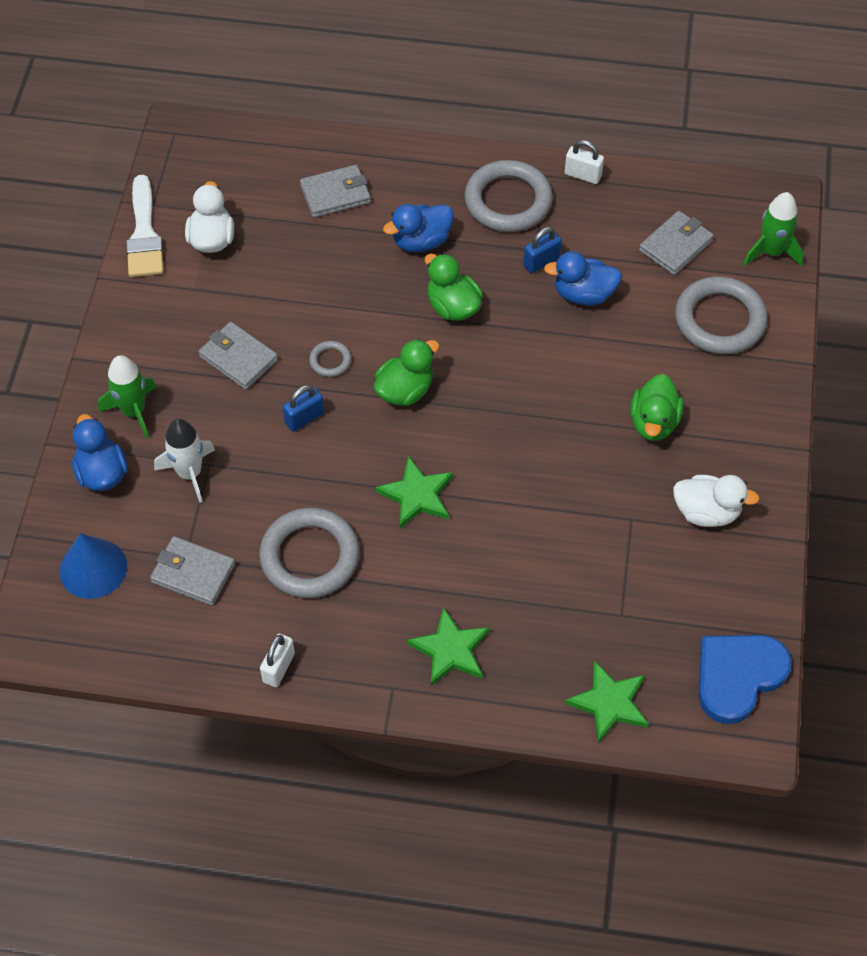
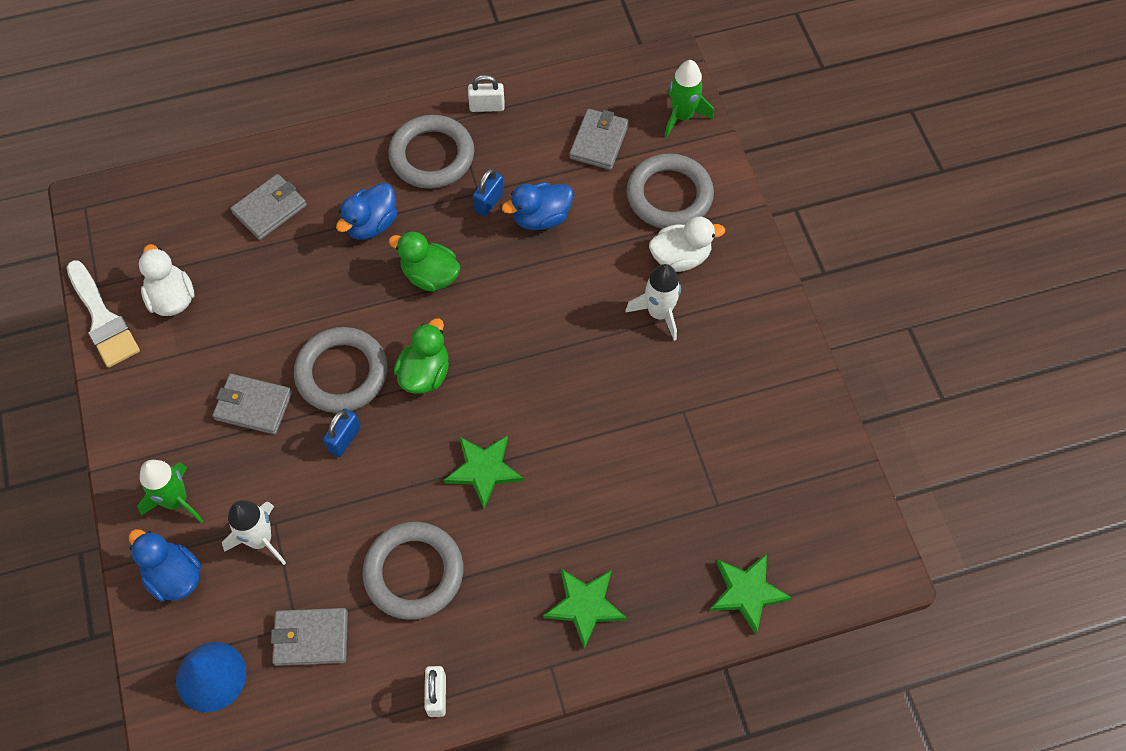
camera: 25 degrees left, 5 degrees up
grey ring [309,341,351,377] -> grey ring [294,327,388,413], size x2.21
green duck [630,374,684,441] -> white rocket [625,264,681,341]
white duck [673,475,760,527] -> white duck moved to [649,217,725,272]
blue heart [698,635,792,724] -> none

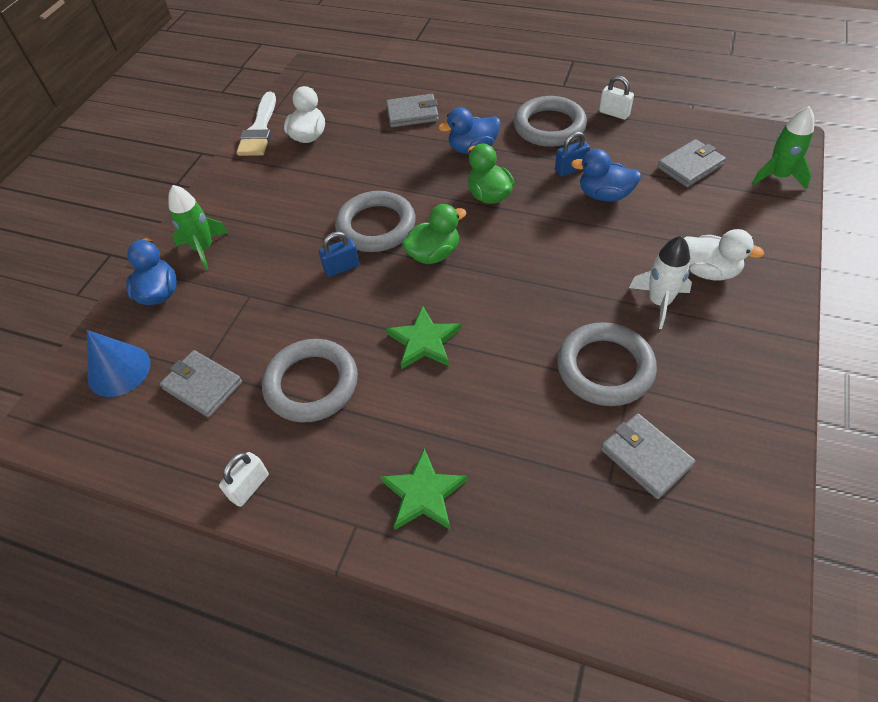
camera: 40 degrees right, 10 degrees down
grey wallet [213,374,292,435] -> grey wallet moved to [601,413,696,499]
white rocket [222,500,286,565] -> none
grey ring [627,153,714,229] -> grey ring moved to [557,322,657,406]
green star [710,553,792,635] -> none

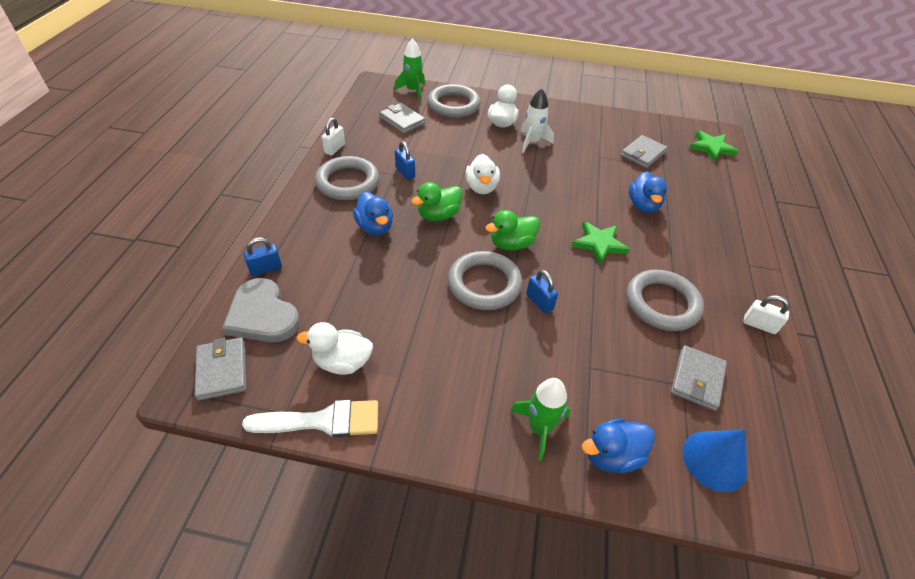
camera: 105 degrees left, 5 degrees down
green star [380,448,467,530] -> green star moved to [689,130,738,162]
grey wallet [386,94,439,127] -> grey wallet moved to [195,337,246,401]
green duck [402,204,466,264] -> green duck turned 75 degrees counterclockwise [485,210,540,251]
grey ring [557,322,657,406] -> grey ring moved to [427,84,481,118]
blue duck [571,149,641,202] -> blue duck moved to [629,172,667,213]
none -> grey heart [222,278,300,342]
none -> blue padlock [243,237,282,276]
none -> white duck [465,154,500,194]

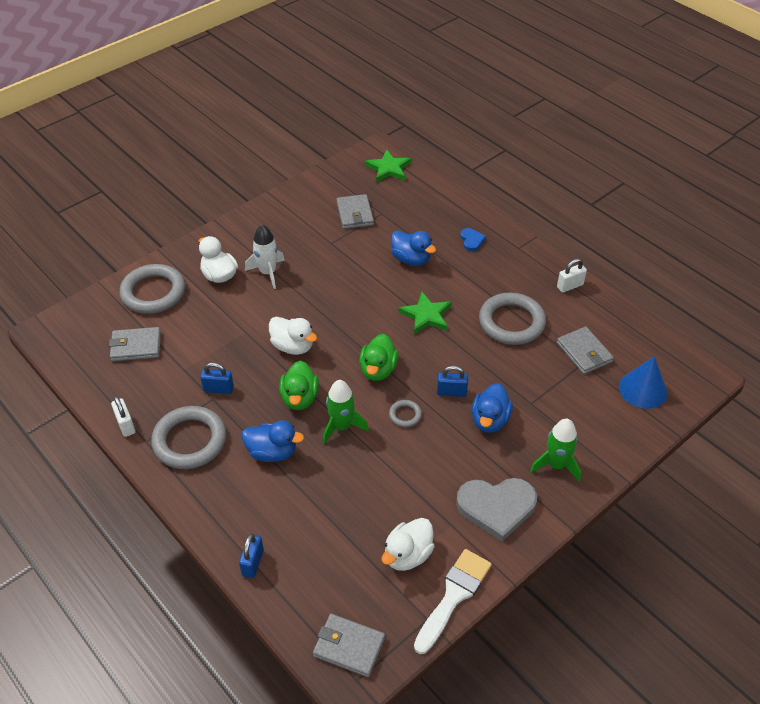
camera: 50 degrees left, 0 degrees up
grey heart [222,278,300,342] -> grey heart moved to [456,478,537,541]
green rocket [394,39,425,101] -> green rocket moved to [323,380,369,444]
grey ring [448,251,523,310] -> grey ring [389,400,422,427], size x0.45
blue duck [582,418,655,473] -> blue duck moved to [472,383,513,433]
none -> blue heart [460,228,486,251]

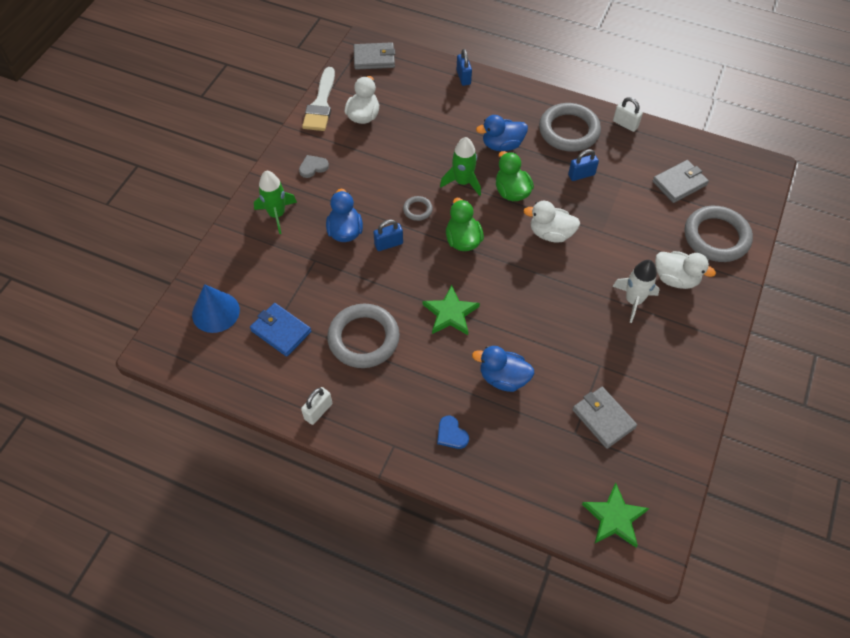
camera: 155 degrees right, 10 degrees up
grey heart [456,478,537,541] -> grey heart [299,155,329,178], size x0.47
grey wallet [557,327,614,374] -> blue wallet [250,303,311,357]

